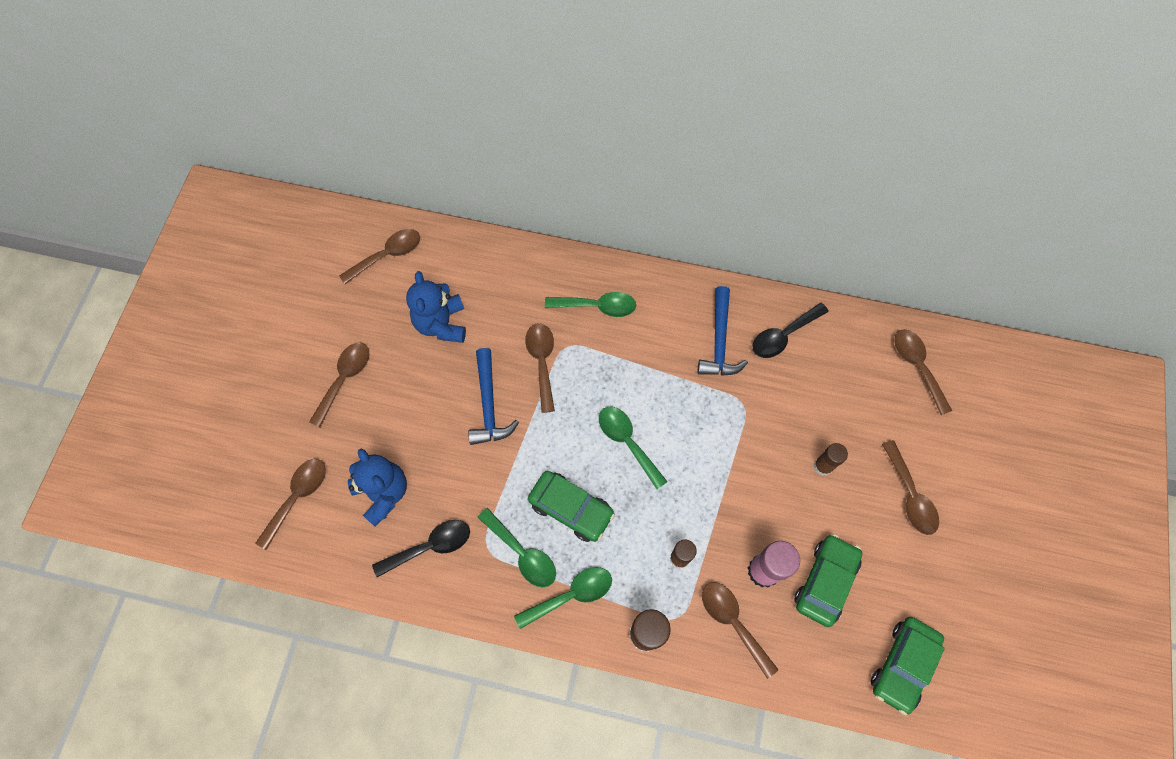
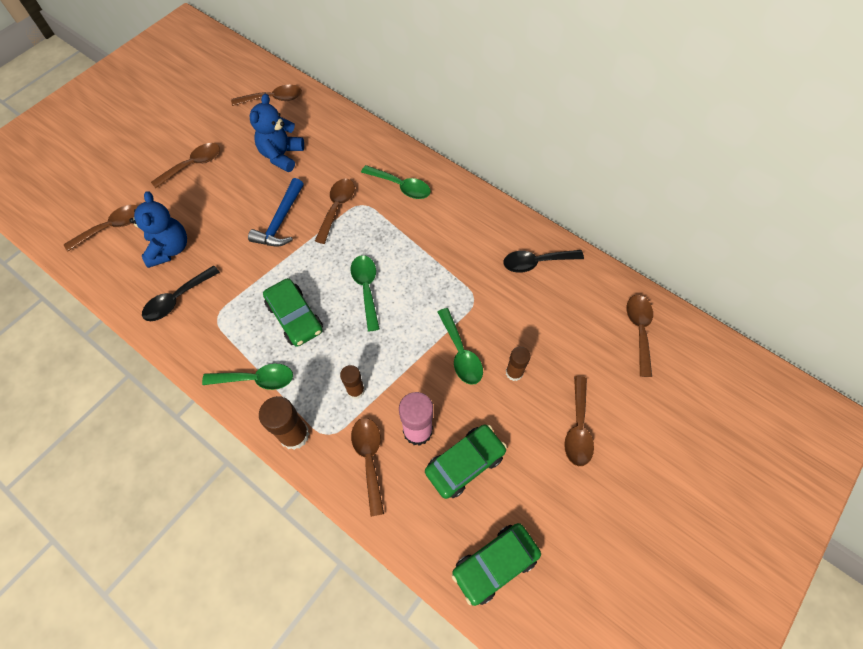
camera: 25 degrees right, 5 degrees down
black spoon [372,520,470,577] -> black spoon turned 135 degrees clockwise [142,265,220,321]
green spoon [477,508,556,587] -> green spoon moved to [438,308,483,385]
blue hammer [698,286,748,376] -> none

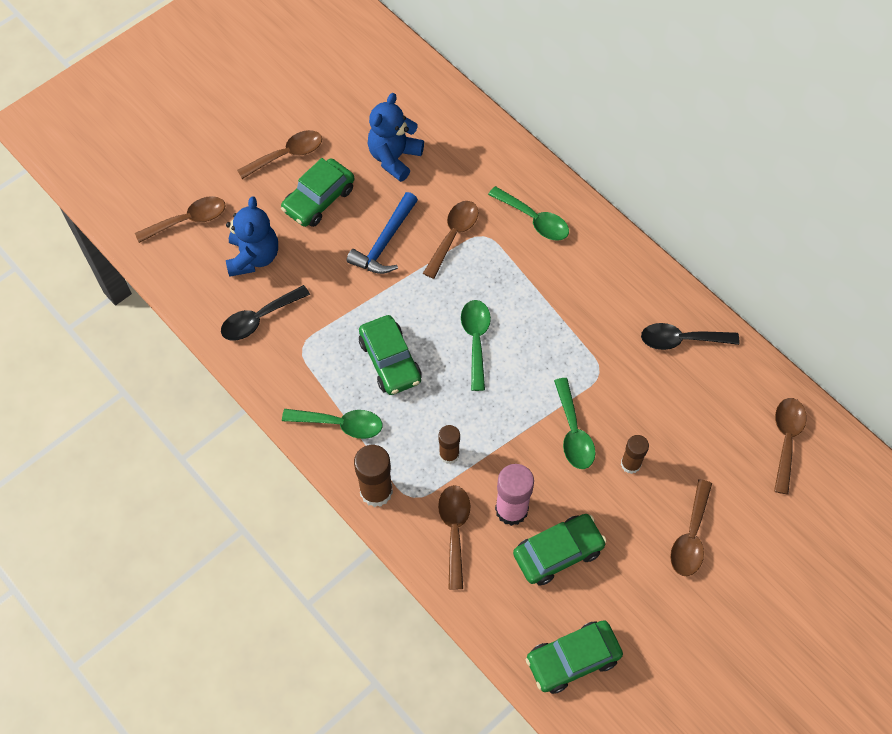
camera: 10 degrees right, 0 degrees up
brown spoon [231,85,302,106] -> none
none -> green car [281,158,355,227]

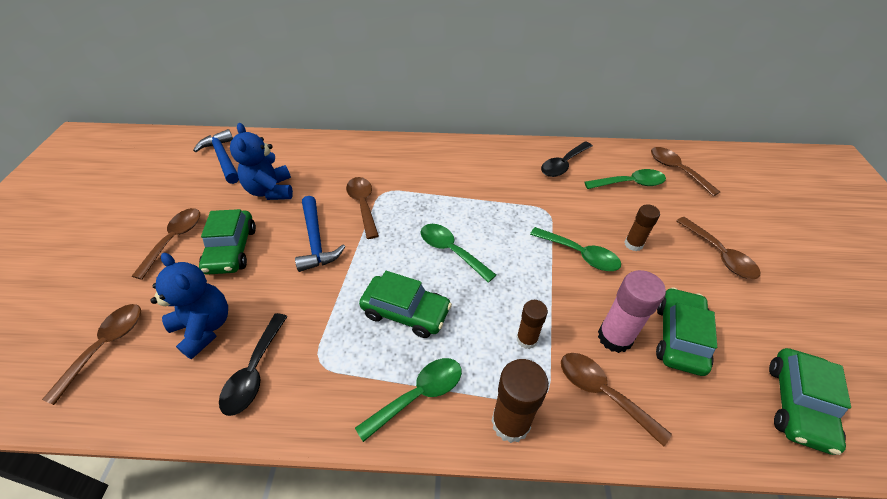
camera: 45 degrees left, 15 degrees down
green spoon [488,186,569,241] -> green spoon moved to [585,169,666,189]
none -> blue hammer [193,129,239,184]

